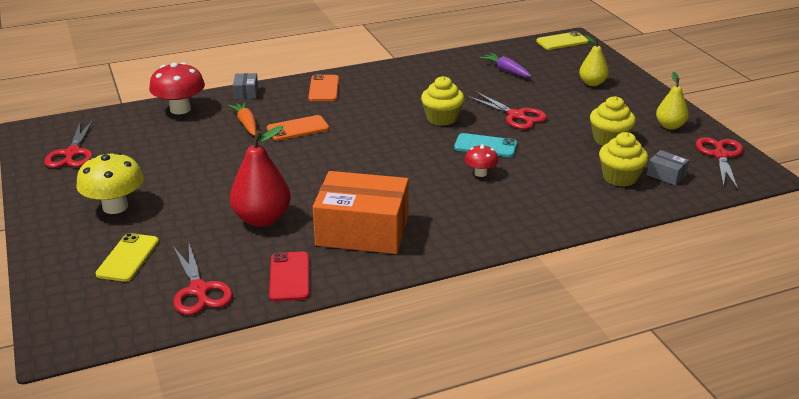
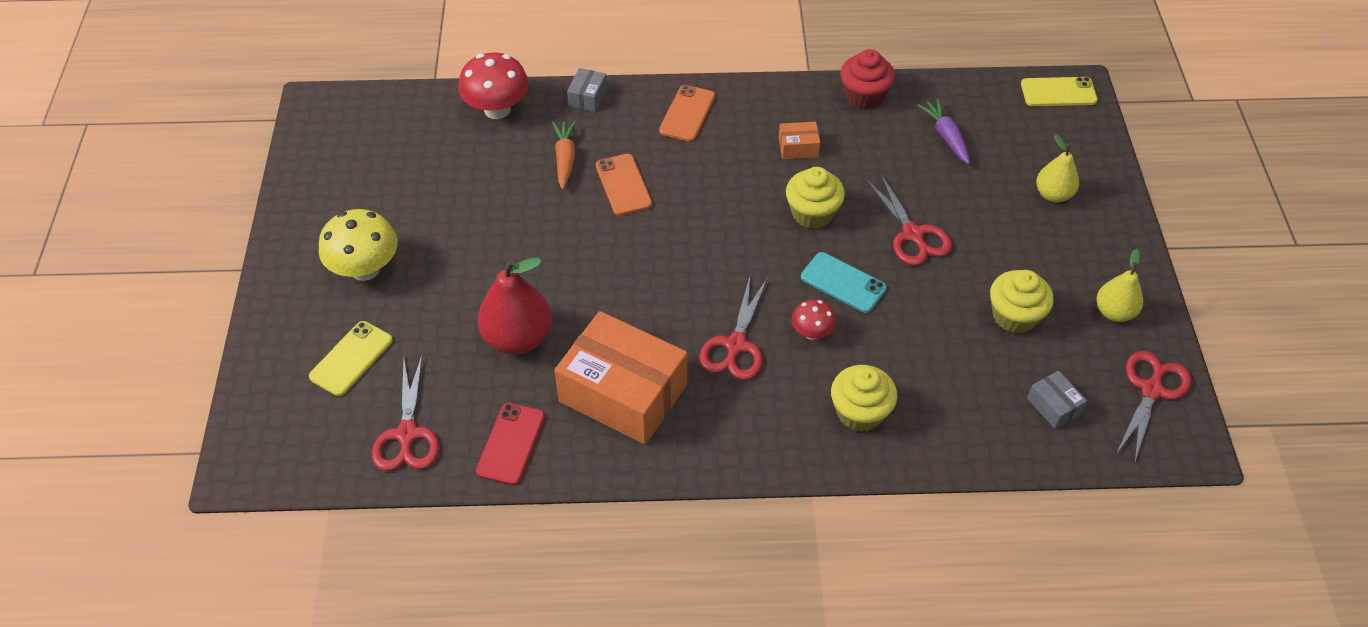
camera: 20 degrees right, 20 degrees up
red scissors [44,120,93,168] -> red scissors moved to [699,277,767,380]
orange phone [267,115,329,141] -> orange phone turned 75 degrees clockwise [596,154,652,216]
yellow cupcake [599,132,648,187] -> yellow cupcake moved to [831,365,898,432]
none -> orange box [779,122,820,159]
none -> red cupcake [840,49,895,109]

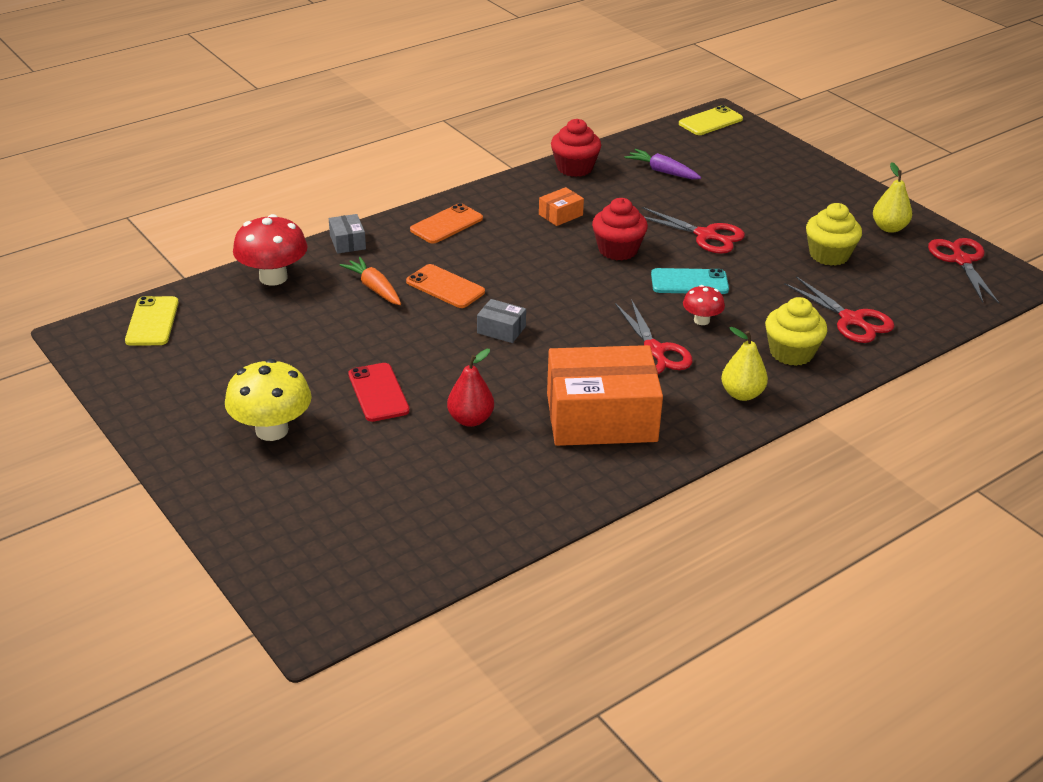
camera: 35 degrees left, 15 degrees down
yellow phone [309,321,393,396] -> yellow phone moved to [125,296,179,346]
red scissors [372,355,439,471] -> red scissors moved to [784,276,895,343]
red phone [476,403,545,485] -> red phone moved to [348,363,410,422]
red pear [478,258,552,354] -> red pear [447,349,494,427], size x0.62
orange phone [659,85,715,142] -> orange phone turned 60 degrees clockwise [410,203,483,243]
yellow cupcake [786,167,845,229] -> red cupcake [592,198,648,261]
grey box [1027,371,1087,429] -> grey box moved to [477,299,526,343]
yellow pear [1036,134,1079,203] -> yellow pear moved to [721,327,768,401]

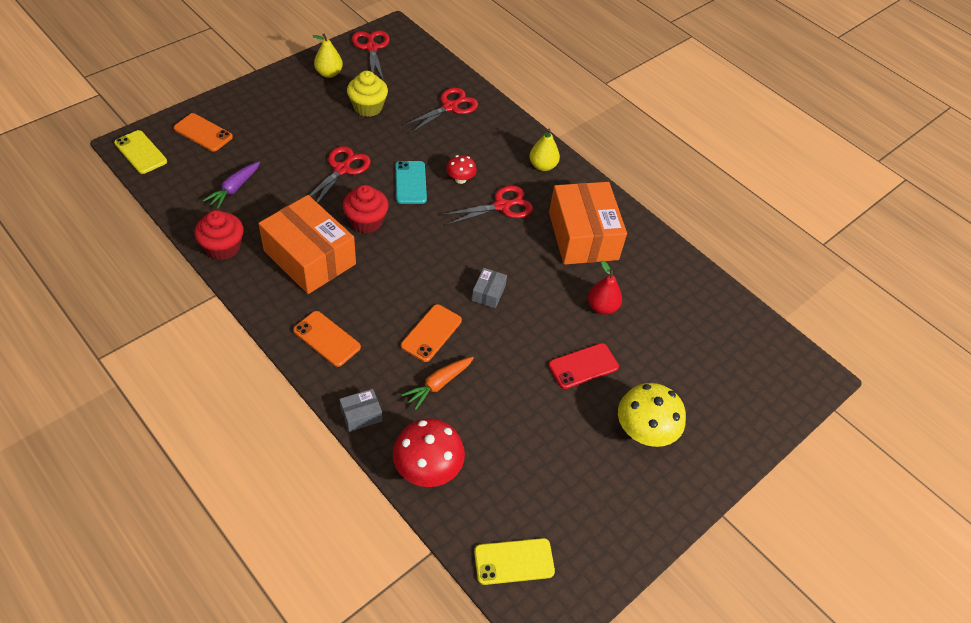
camera: 100 degrees left, 15 degrees up
orange box [539,187,584,226] -> orange box [258,195,356,294], size x2.39
yellow cupcake [765,297,827,366] -> none
red scissors [928,238,999,304] -> red scissors turned 90 degrees clockwise [352,30,390,81]
none -> orange phone [174,113,233,152]

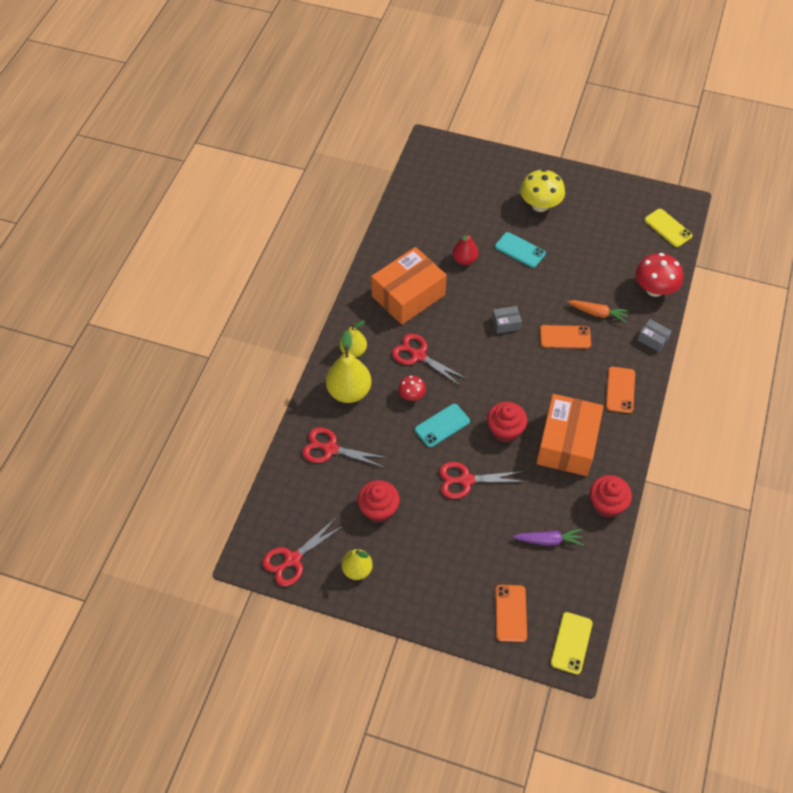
camera: 115 degrees left, 5 degrees up
yellow cupcake [347,71,388,117] -> red cupcake [358,480,400,523]
red phone [548,343,619,389] -> turquoise phone [495,232,546,268]
none -> yellow pear [326,330,371,403]

